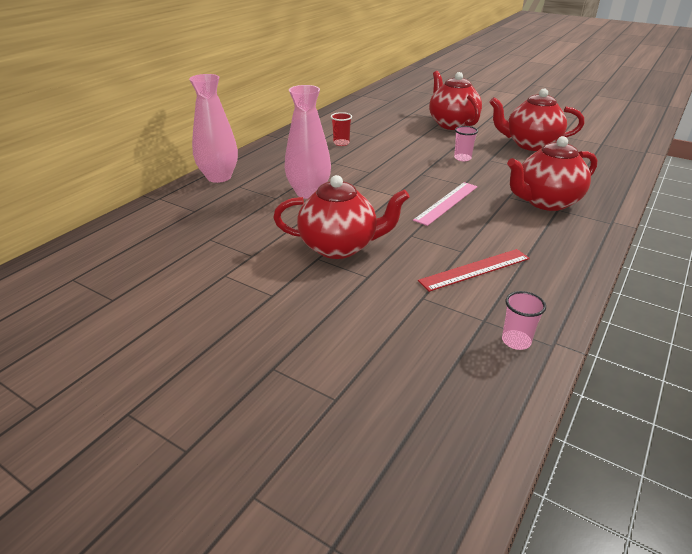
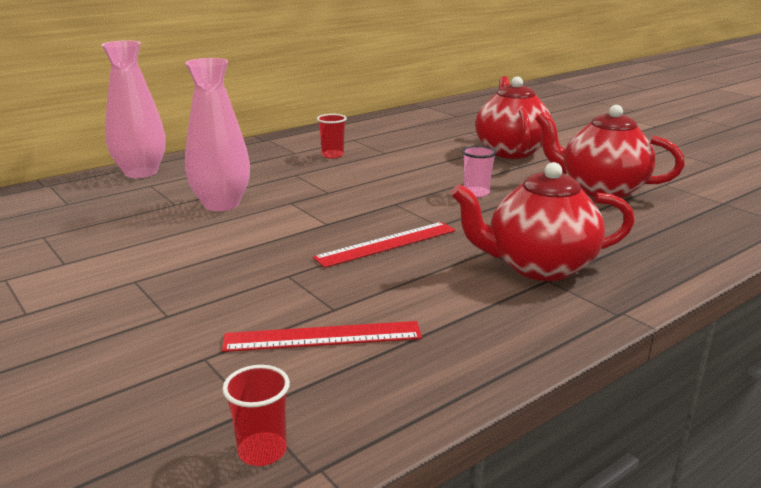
camera: 20 degrees right, 10 degrees down
red teapot [273,175,410,259] -> none
pink ruler [413,182,478,226] -> red ruler [313,222,456,268]
pink cup [502,291,546,350] -> red cup [222,365,290,466]

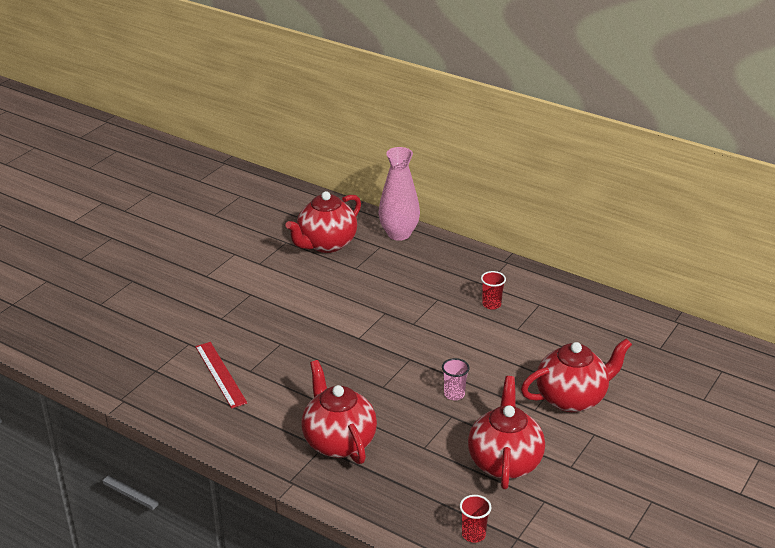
camera: 70 degrees right, 10 degrees up
pink vase [185,58,250,211] -> none
red cup [222,365,290,466] -> red cup moved to [460,495,491,543]
red ruler [313,222,456,268] -> none
none -> red teapot [285,191,361,253]

